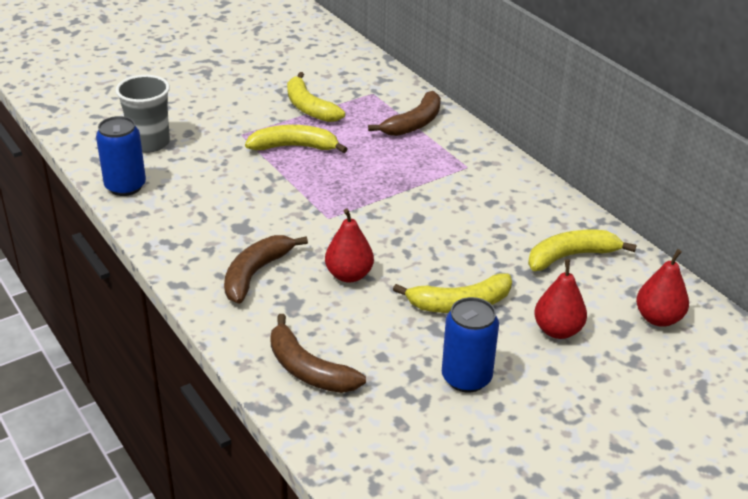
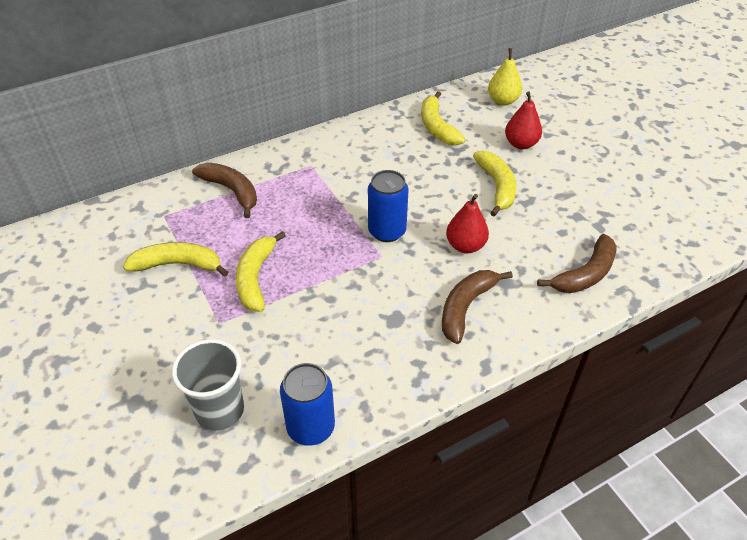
camera: 85 degrees left, 10 degrees up
brown banana [224,235,308,304] -> brown banana turned 90 degrees clockwise [442,270,513,344]
yellow banana [287,72,345,122] -> yellow banana turned 150 degrees counterclockwise [123,242,228,277]
blue can [442,297,499,393] -> blue can moved to [368,170,409,242]
red pear [636,249,689,327] -> yellow pear [488,48,522,106]

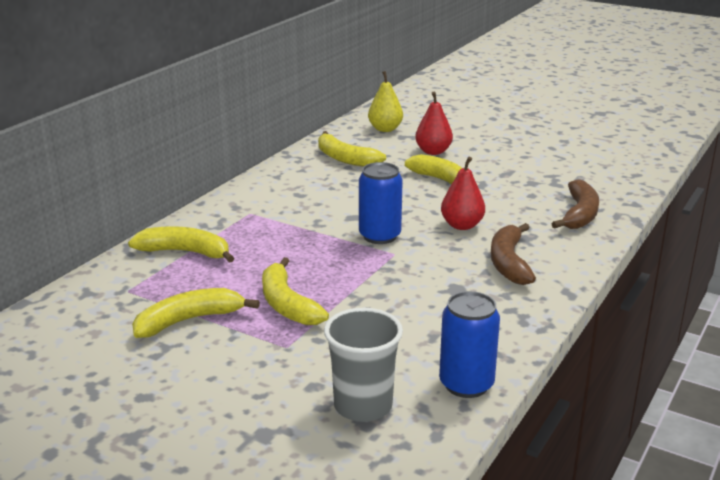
camera: 30 degrees left, 20 degrees down
brown banana [192,163,257,218] -> yellow banana [128,226,234,263]

